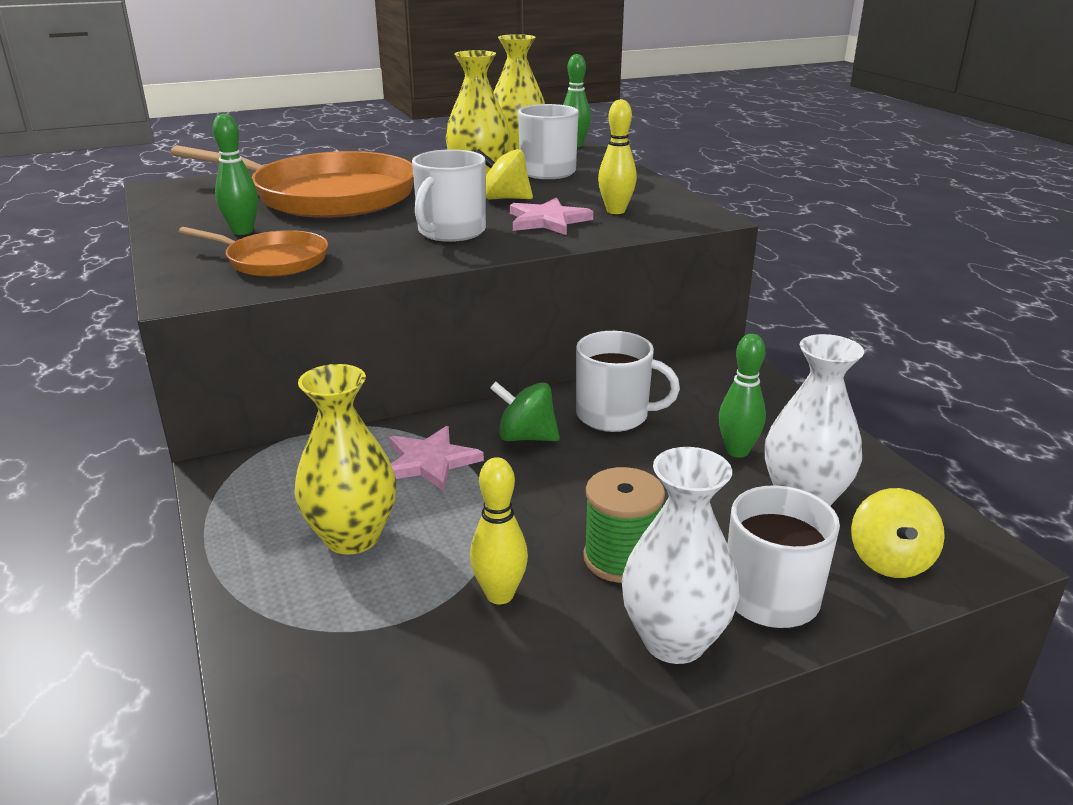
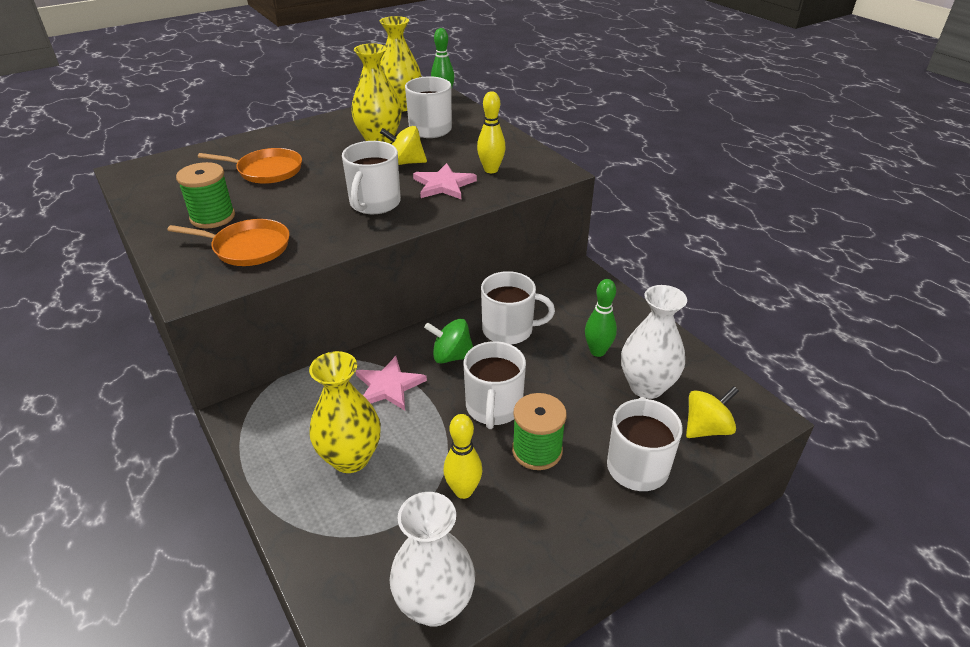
camera: 10 degrees left, 10 degrees up
orange pan [170,145,414,218] -> orange pan [198,148,302,184], size x0.51
green bowling pin [212,114,258,235] -> green spool [176,162,235,228]
white vase [622,447,740,664] -> white vase moved to [390,492,475,627]
yellow spinning top [851,488,945,578] -> yellow spinning top turned 120 degrees counterclockwise [686,386,739,438]
none -> white mug [464,341,526,429]

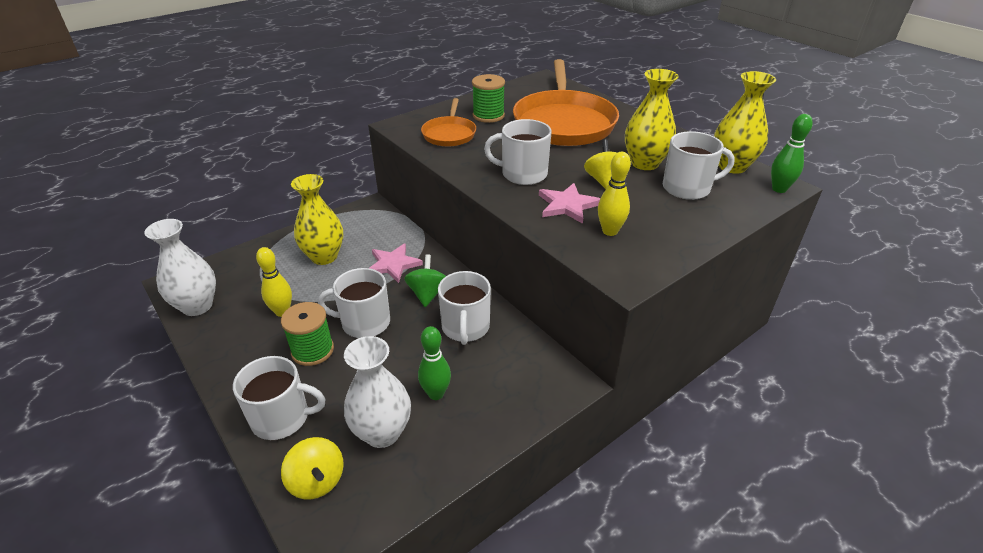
camera: 85 degrees right, 0 degrees up
orange pan [198,148,302,184] -> orange pan [513,59,619,146], size x1.95

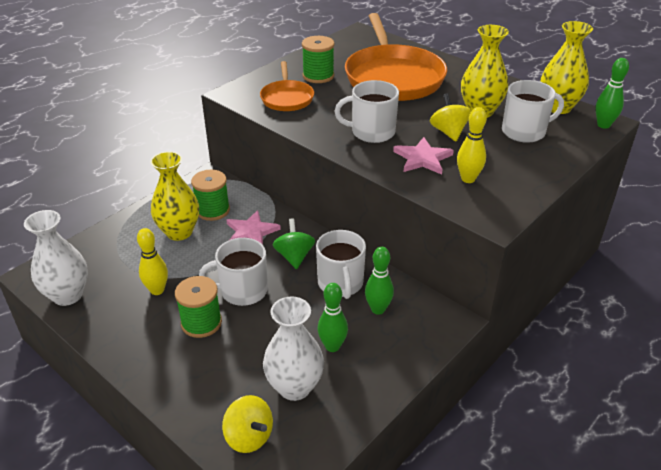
camera: 10 degrees left, 0 degrees up
white mug [233,356,325,440] -> none
none -> green spool [191,170,230,221]
none -> green bowling pin [365,247,394,315]

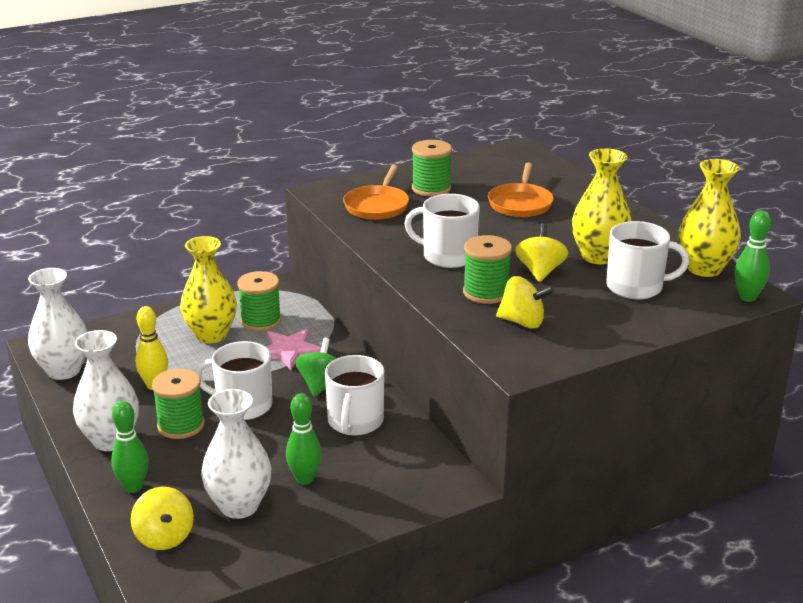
camera: 20 degrees right, 10 degrees down
orange pan [345,13,447,101] -> orange pan [488,163,554,217], size x0.51
green bowling pin [365,247,394,315] -> green bowling pin moved to [111,401,149,493]
pink star [393,137,454,174] -> green spool [463,235,512,304]
yellow bowling pin [457,107,487,183] -> yellow spinning top [496,276,554,329]
none -> white vase [73,330,139,451]

